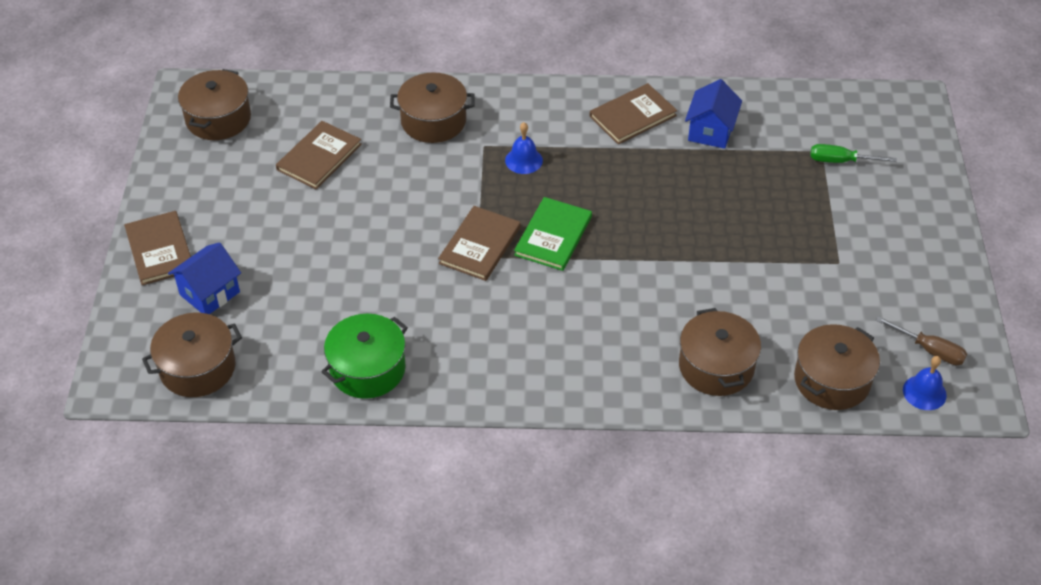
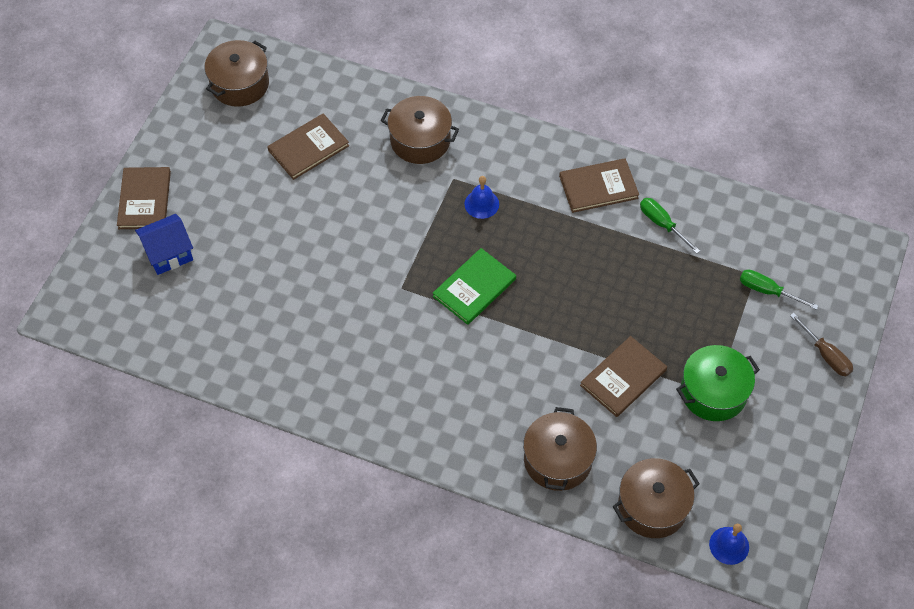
camera: 20 degrees right, 10 degrees up
brown pot [142,313,242,397] -> none
green pot [321,314,408,399] -> green pot moved to [676,345,760,421]
brown book [438,206,521,281] -> brown book moved to [580,336,667,417]
blue house [685,79,742,149] -> green screwdriver [640,198,700,254]
brown screwdriver [876,316,967,365] -> brown screwdriver moved to [790,313,853,376]

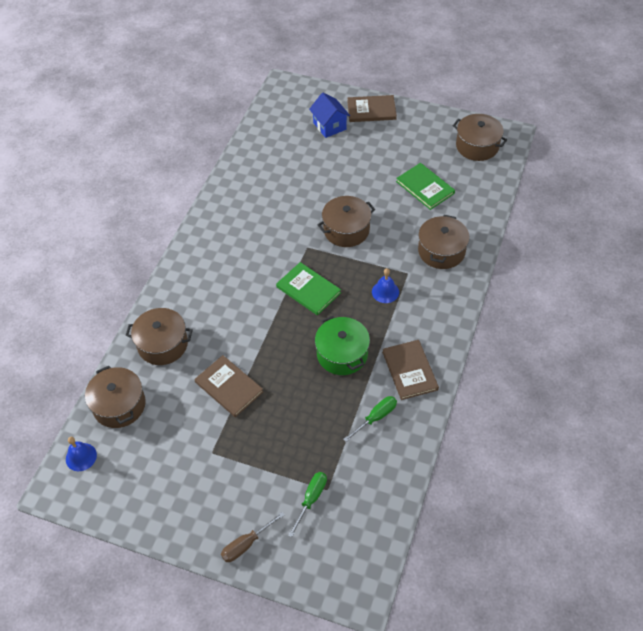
camera: 90 degrees right, 5 degrees down
brown book [267,114,349,180] -> green book [396,163,455,210]
green pot [676,345,760,421] -> green pot moved to [315,316,370,375]
none -> brown pot [318,196,375,247]

